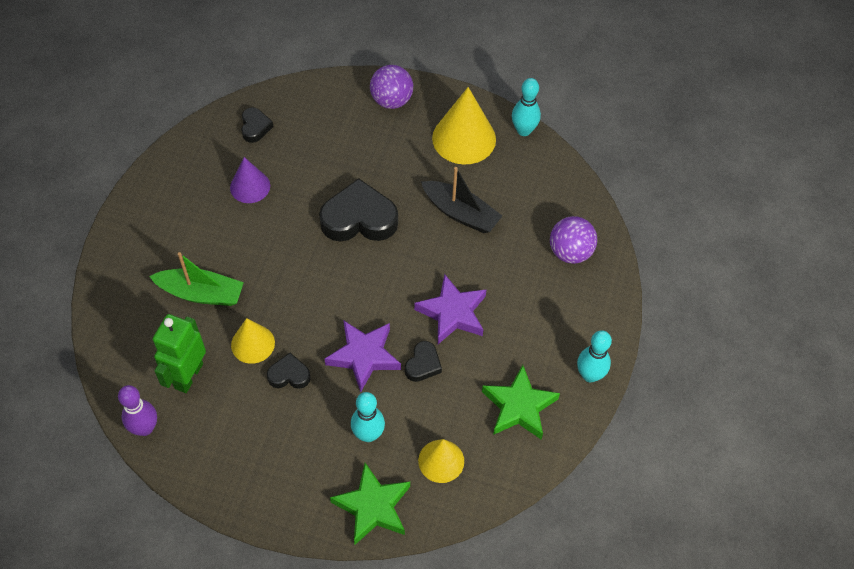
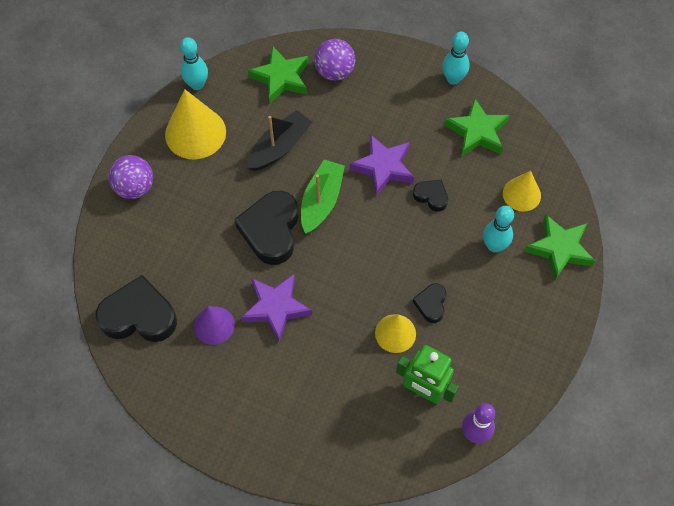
camera: 80 degrees left, 5 degrees up
green boat [149,252,244,306] -> green boat moved to [301,160,345,234]
black heart [241,107,273,143] -> black heart [96,275,177,342], size x1.96
purple star [325,320,401,392] -> purple star moved to [241,274,312,342]
none -> green star [248,46,309,103]

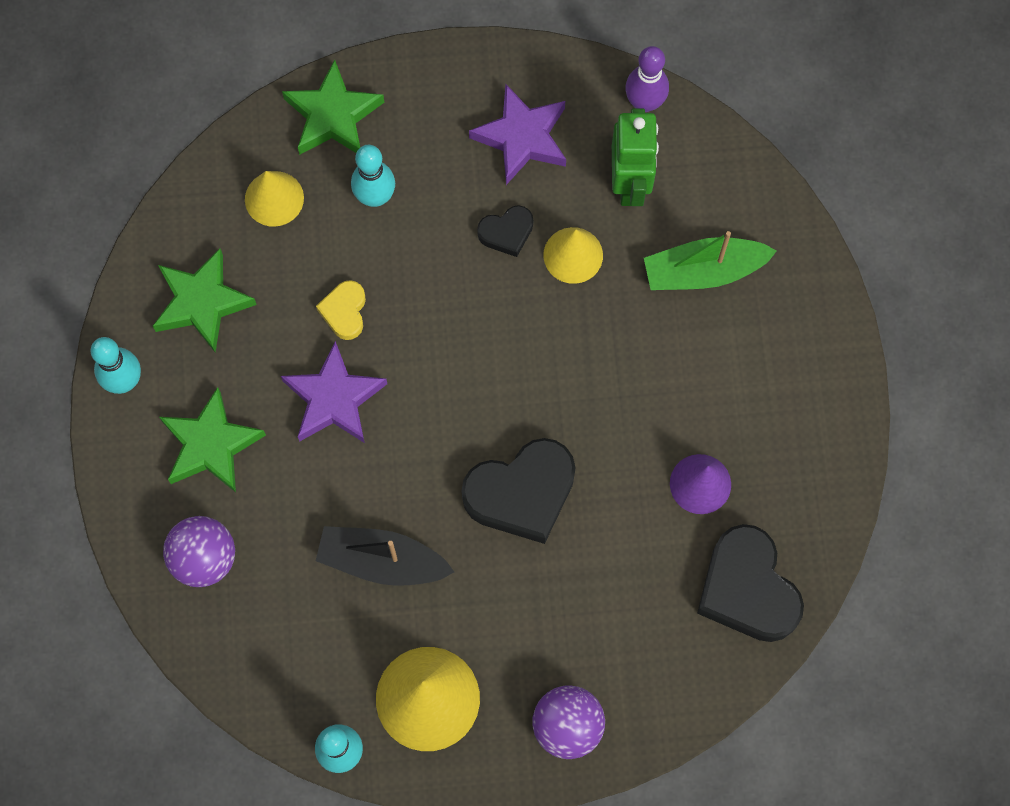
camera: 120 degrees left, 10 degrees up
purple star [241,274,312,342] -> purple star moved to [469,84,566,185]
green star [248,46,309,103] -> green star moved to [159,387,266,492]
green boat [301,160,345,234] -> green boat moved to [644,231,777,290]
black heart [413,179,448,212] -> yellow heart [316,280,366,340]

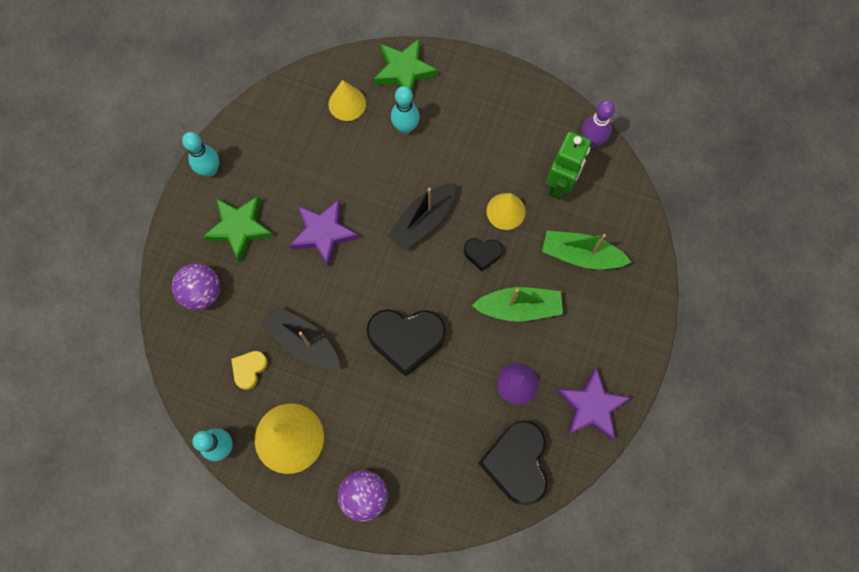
camera: 25 degrees right, 0 degrees up
green star [153,249,257,353] -> none
yellow heart [316,280,366,340] -> yellow heart moved to [231,351,268,390]
purple star [469,84,566,185] -> purple star moved to [557,367,631,440]
black heart [477,205,533,257] -> black heart moved to [464,238,503,271]
none -> black boat [387,183,455,251]
none -> green boat [472,287,563,322]

